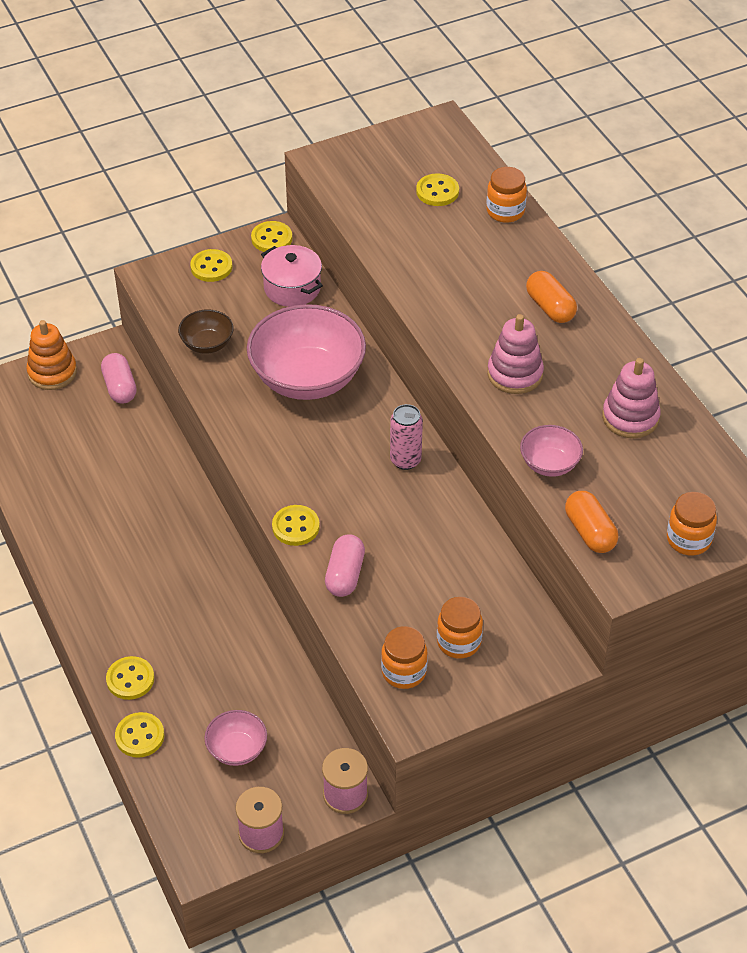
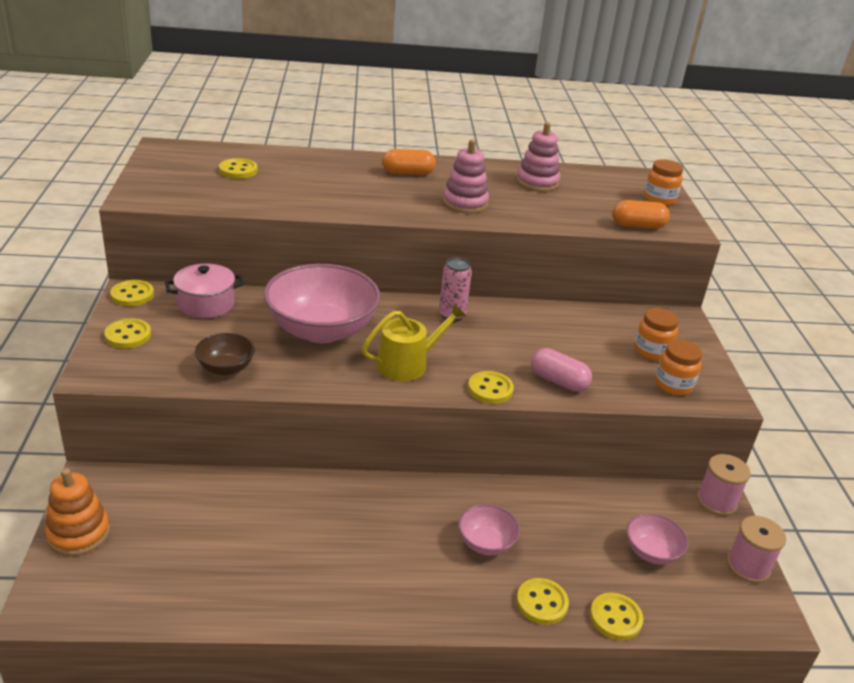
camera: 70 degrees left, 15 degrees down
pink capsule [101,353,137,403] -> none
orange jar [486,167,527,223] -> none
pink bowl [520,425,583,477] -> pink bowl moved to [459,504,520,556]
none -> yellow watering can [362,303,466,381]

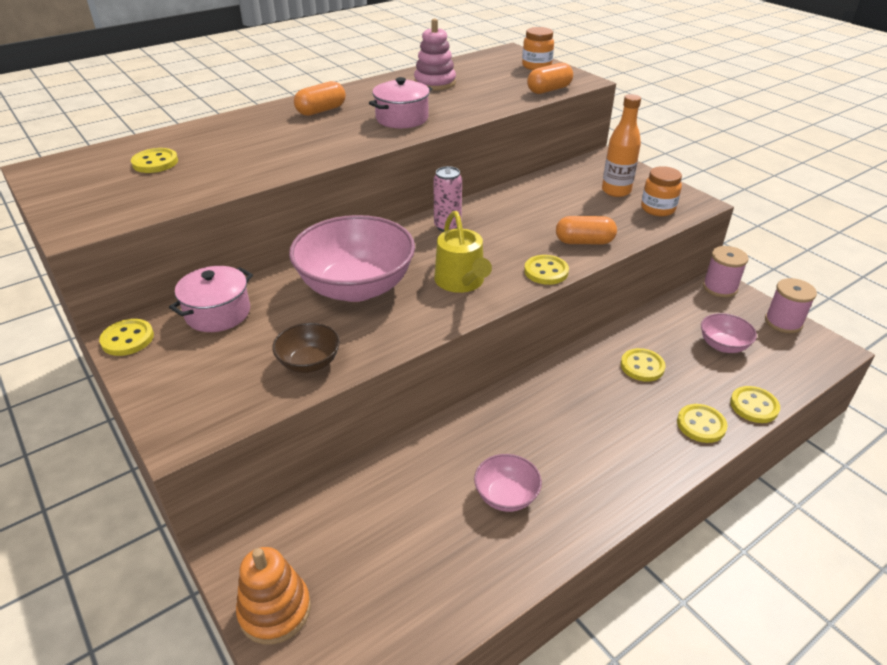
camera: 30 degrees left, 5 degrees up
yellow button [104,318,151,348] -> yellow button moved to [621,348,666,382]
yellow watering can [362,303,466,381] -> yellow watering can turned 135 degrees clockwise [434,211,492,293]
pink stacking toy [443,140,489,214] -> pink pot [369,77,432,128]
pink bowl [459,504,520,556] -> pink bowl moved to [474,454,542,512]
pink capsule [531,348,592,392] -> orange capsule [556,216,617,244]
orange jar [634,308,679,361] -> orange bottle [602,94,641,197]

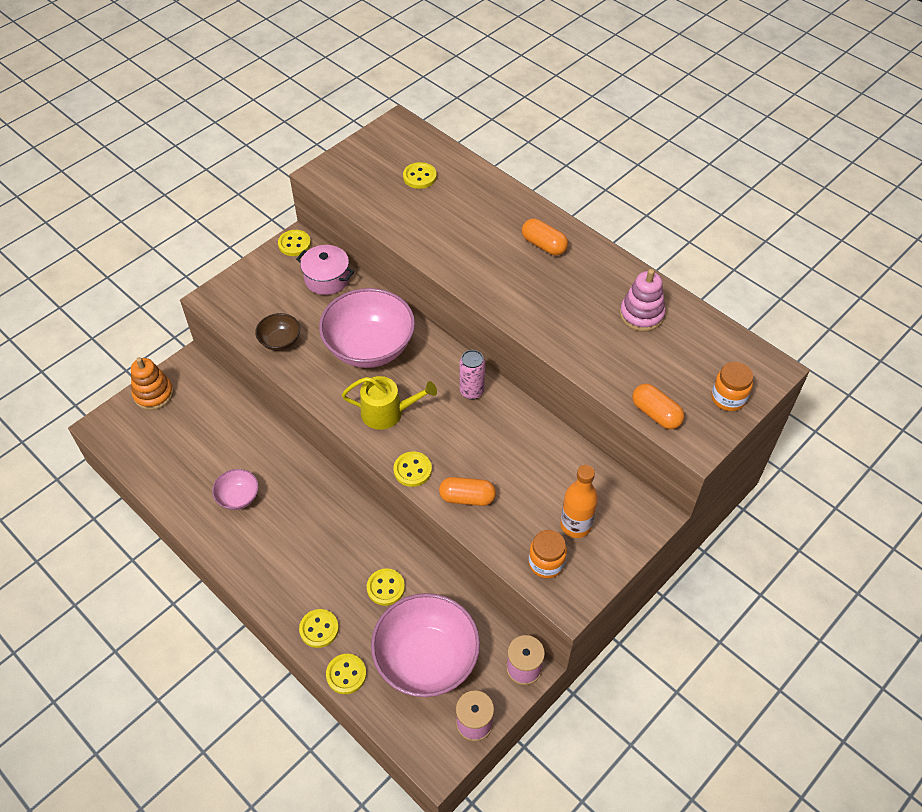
camera: 80 degrees right, 15 degrees up
pink pot [369,77,432,128] -> none
yellow watering can [434,211,492,293] -> yellow watering can turned 150 degrees counterclockwise [342,376,437,430]
orange capsule [556,216,617,244] -> orange capsule turned 75 degrees counterclockwise [439,477,496,506]
pink bowl [701,313,757,353] -> pink bowl [371,593,480,697], size x2.10

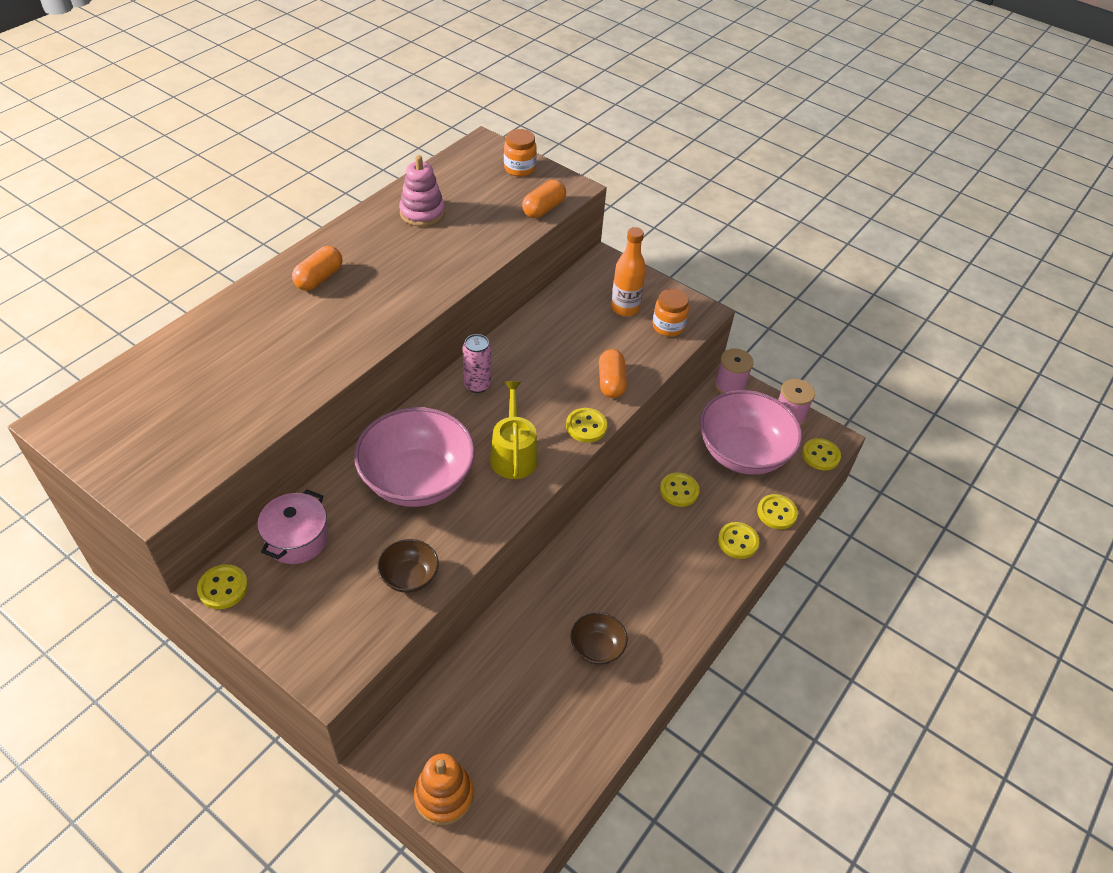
camera: 100 degrees left, 5 degrees down
pink bowl [212,469,259,510] -> brown bowl [571,612,627,665]
yellow button [403,162,437,189] -> yellow button moved to [802,438,841,470]

